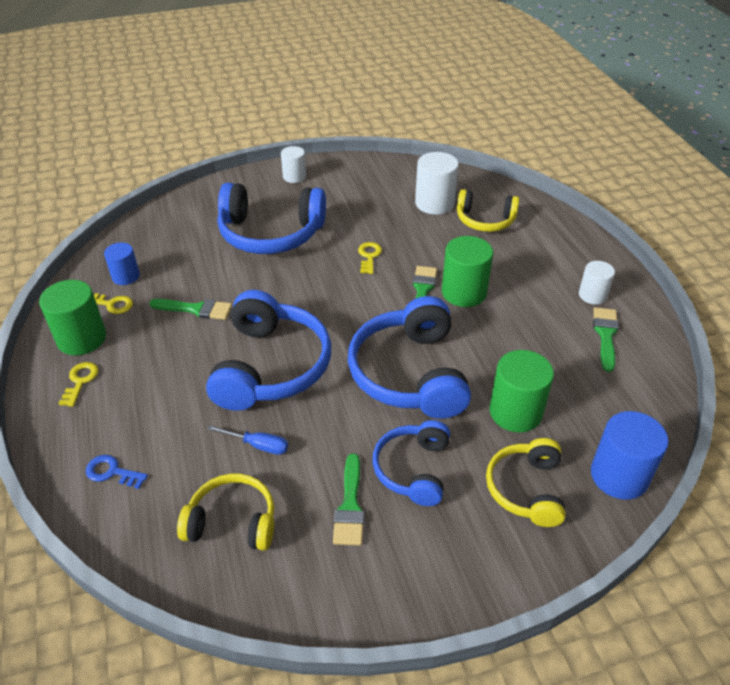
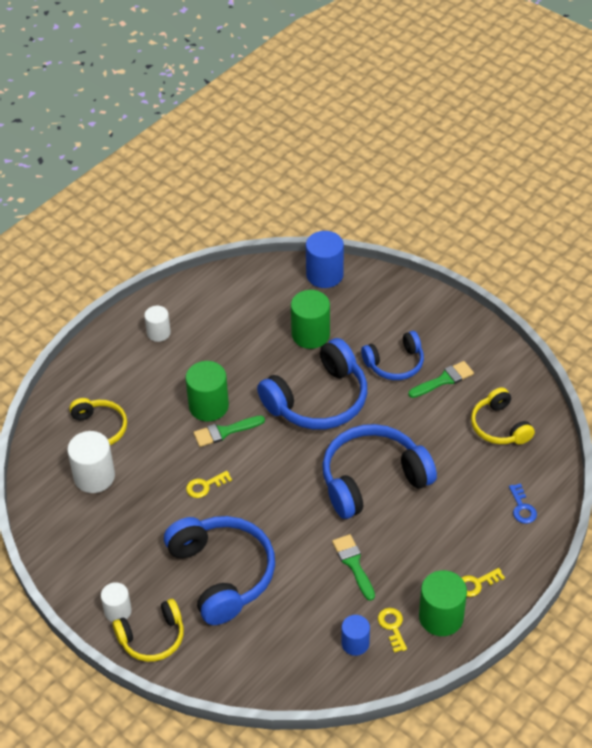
camera: 120 degrees left, 5 degrees up
blue screwdriver [207,425,288,455] -> none
yellow headphones [486,438,566,527] -> yellow headphones moved to [112,599,184,662]
green brush [593,307,619,372] -> none

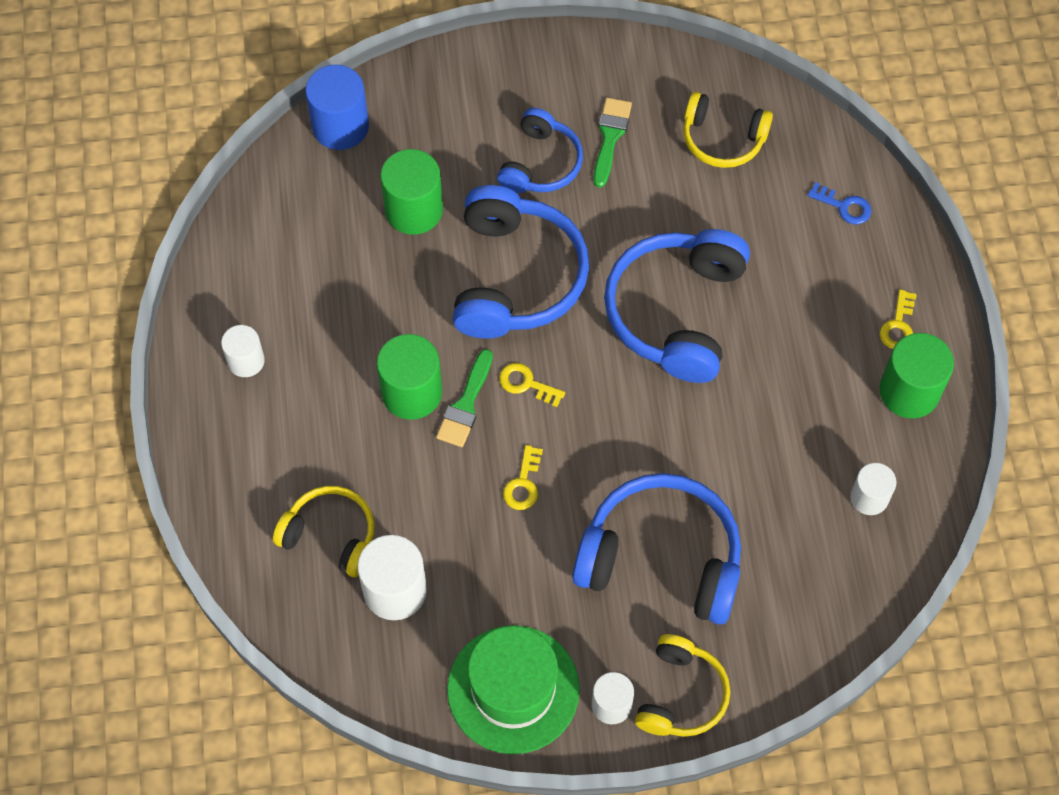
camera: 50 degrees left, 15 degrees up
green brush [332,534,375,601] -> none
blue cylinder [341,615,370,656] -> white cylinder [850,463,897,515]
yellow key [378,608,407,653] -> yellow key moved to [499,363,565,407]
none -> green hat [447,625,580,754]

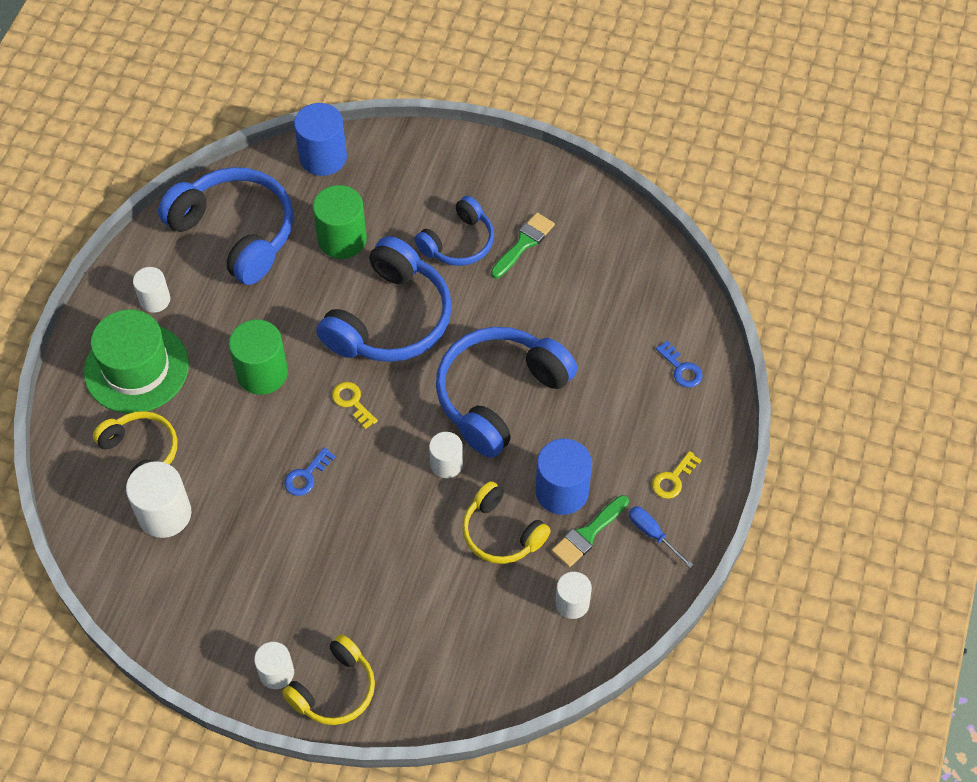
camera: 25 degrees right, 5 degrees down
green brush [436,349,493,447] -> green brush moved to [552,495,629,567]
green hat [447,625,580,754] -> green hat moved to [84,309,189,414]
yellow key [503,445,543,510] -> blue key [284,447,336,496]
blue headphones [572,473,741,625] -> blue headphones moved to [158,167,293,285]
yellow headphones [683,92,773,168] -> yellow headphones moved to [462,481,551,564]
green cylinder [880,333,954,418] -> blue screwdriver [629,506,693,568]
none -> white cylinder [429,432,463,478]
none -> blue cylinder [535,439,592,515]

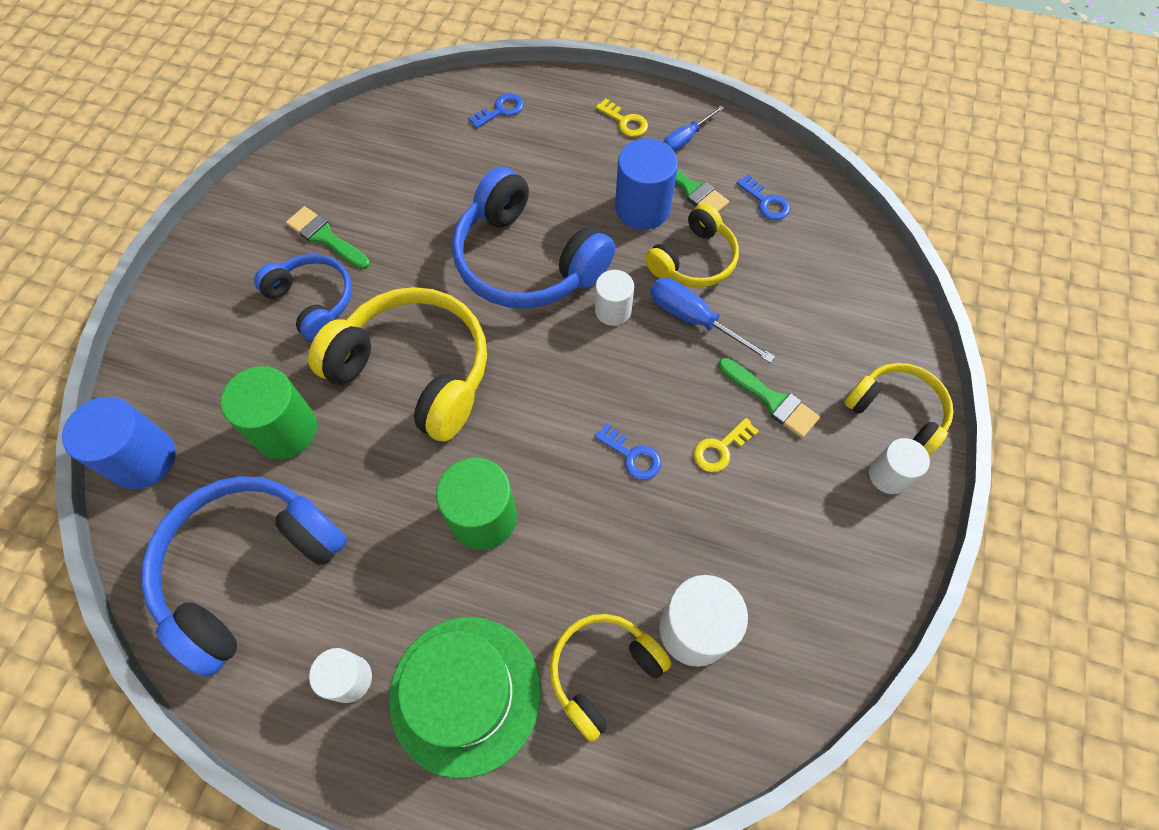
camera: 90 degrees left, 5 degrees up
blue headphones [316,236,452,362] -> yellow headphones [308,287,487,442]
yellow key [332,382,378,429] -> yellow key moved to [694,418,759,472]
white cylinder [555,572,592,619] -> blue key [737,174,790,220]
none -> blue screwdriver [650,278,775,363]
none -> green brush [718,358,820,438]

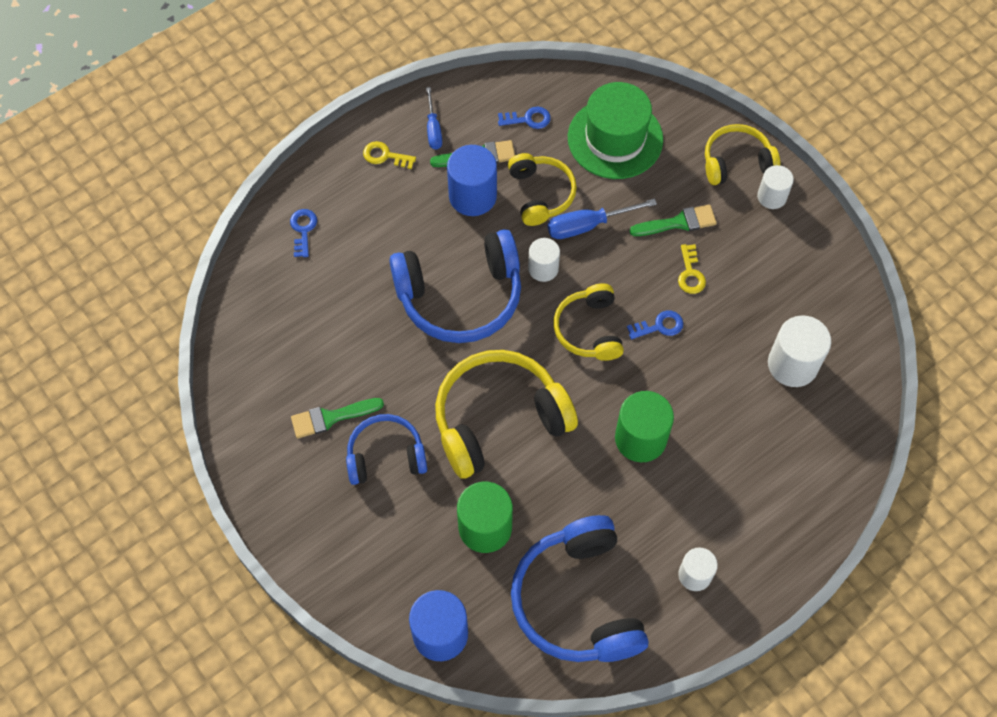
camera: 55 degrees left, 0 degrees up
green hat [389,617,541,779] -> green hat moved to [568,82,663,179]
yellow headphones [550,614,672,742] -> yellow headphones moved to [554,283,624,361]
yellow key [596,99,648,137] -> yellow key turned 150 degrees counterclockwise [363,141,416,169]

